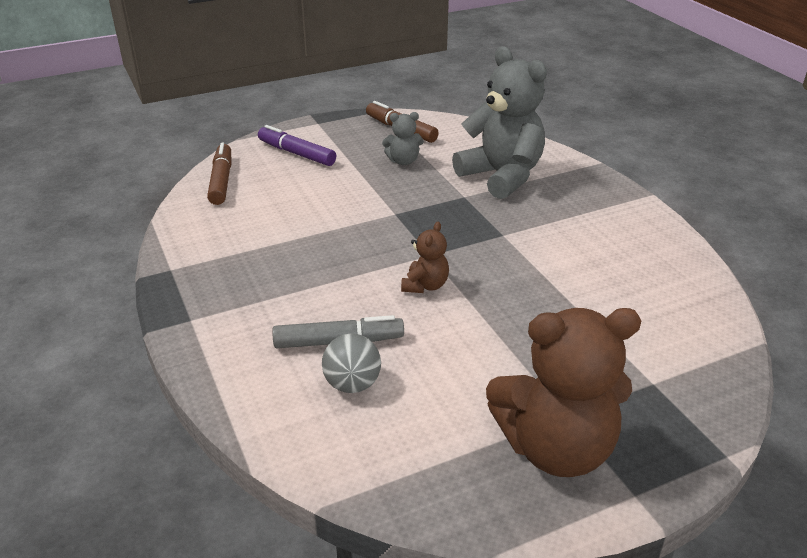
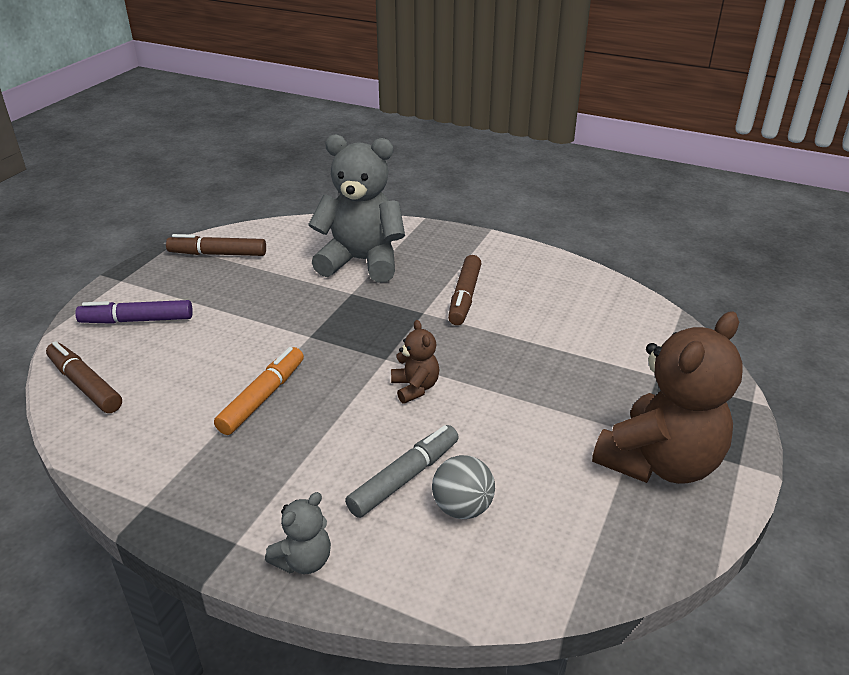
camera: 40 degrees left, 0 degrees up
grey teddy bear [382,112,424,165] -> grey teddy bear moved to [265,492,331,574]
none -> orange marker [214,347,304,435]
none -> brown marker [448,255,482,325]

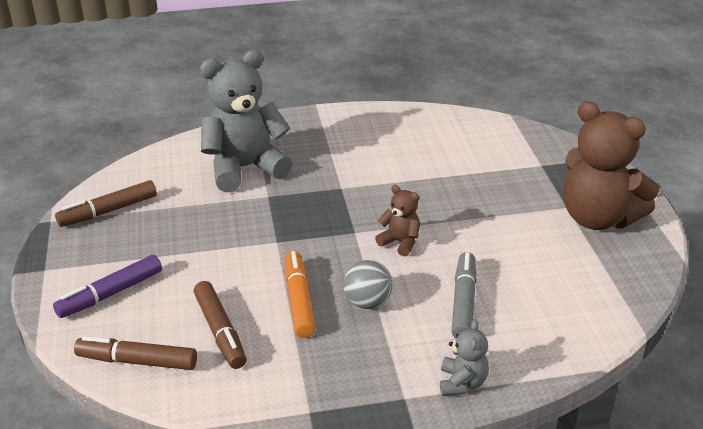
camera: 35 degrees left, 0 degrees up
grey ball [432,455,495,519] -> grey ball moved to [343,260,393,309]
brown marker [448,255,482,325] -> brown marker moved to [194,281,247,369]
brown teddy bear [592,311,743,484] -> brown teddy bear turned 120 degrees clockwise [564,101,659,230]

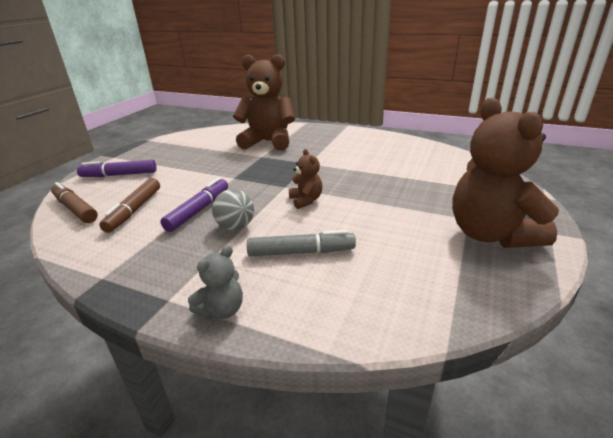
camera: 35 degrees right, 5 degrees down
brown marker [55,180,157,227] -> none
grey teddy bear [200,50,293,192] -> brown teddy bear [233,54,295,151]
orange marker [285,251,315,338] -> purple marker [160,178,228,232]
grey marker [452,252,477,339] -> grey marker turned 45 degrees clockwise [247,230,356,256]

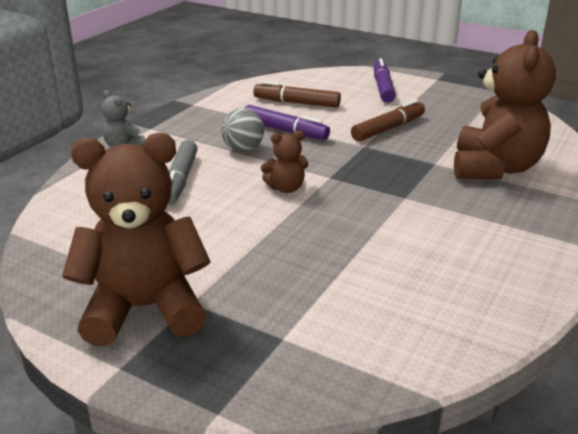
camera: 95 degrees right, 0 degrees up
brown marker [51,182,98,223] -> brown marker moved to [351,99,425,142]

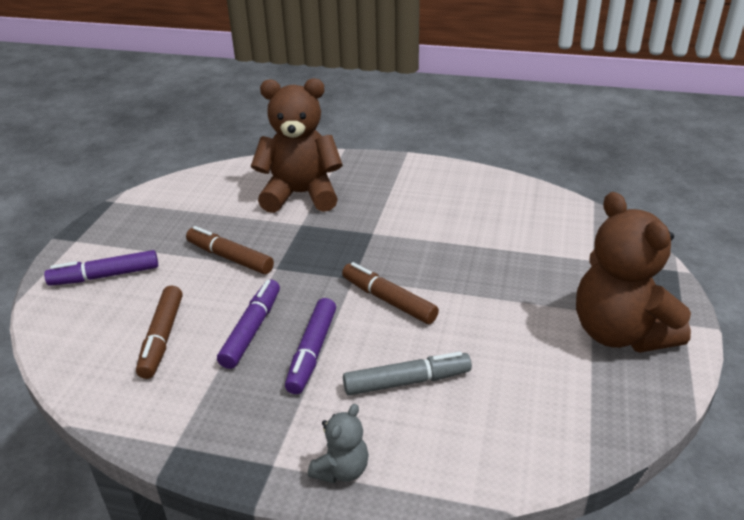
camera: 105 degrees left, 5 degrees up
grey ball [221,109,264,152] -> purple marker [285,298,336,394]
brown teddy bear [261,131,308,193] -> brown marker [342,262,439,324]

